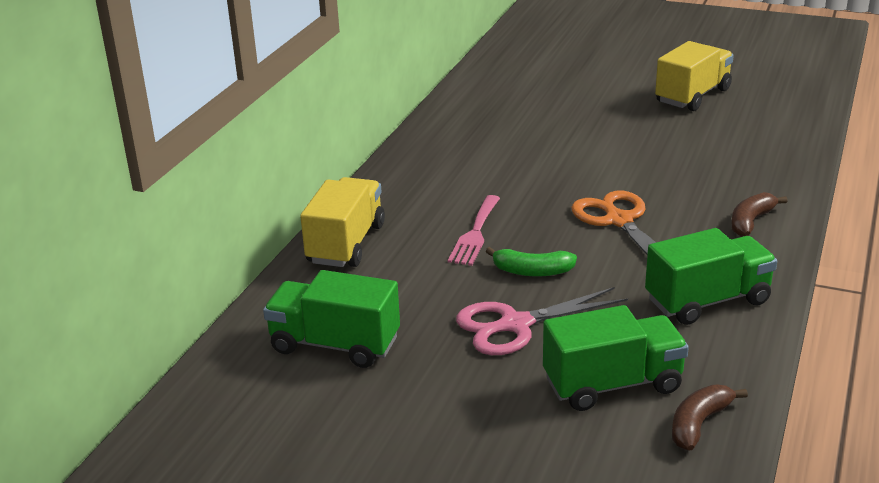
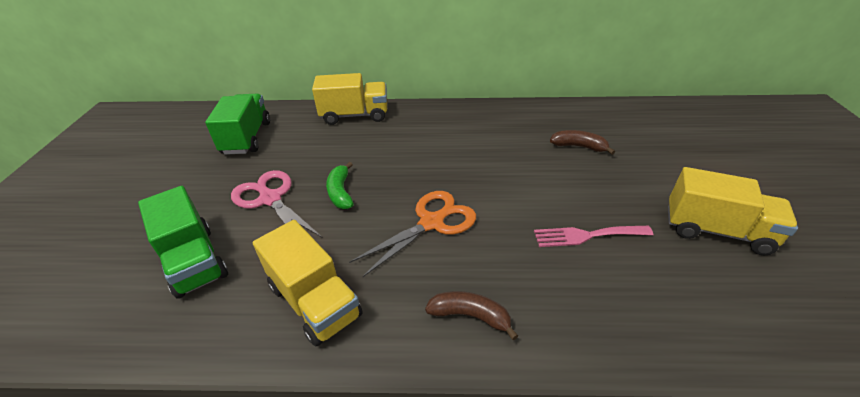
camera: 70 degrees right, 10 degrees up
pink fork [448,195,500,266] -> pink fork moved to [534,226,653,247]
green truck [645,228,777,325] -> yellow truck [253,220,363,347]
brown banana [672,385,748,451] -> brown banana moved to [550,130,615,155]

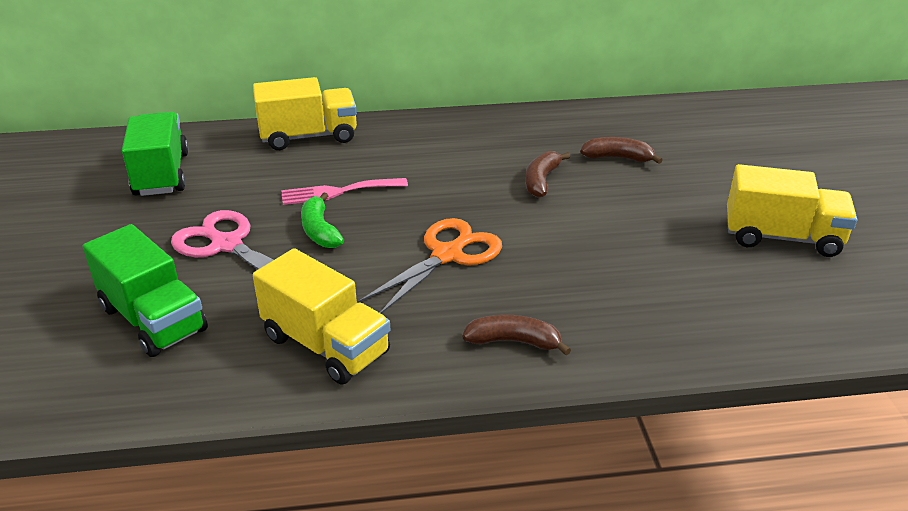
camera: 10 degrees left, 5 degrees down
pink fork [534,226,653,247] -> pink fork moved to [281,178,408,205]
none -> brown banana [525,151,570,198]

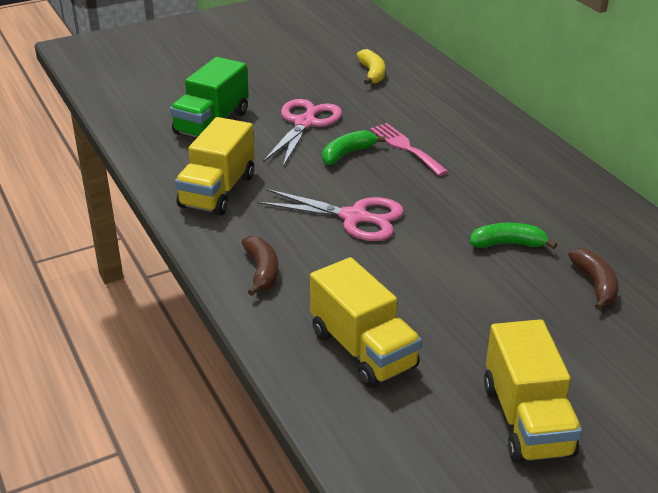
camera: 70 degrees right, 0 degrees up
green truck [122,112,189,196] -> yellow banana [357,49,385,85]
yellow truck [253,77,357,150] -> yellow truck moved to [310,257,422,388]
orange scissors [357,218,502,314] -> pink scissors [258,189,404,241]
brown banana [525,151,570,198] -> green banana [470,223,557,249]

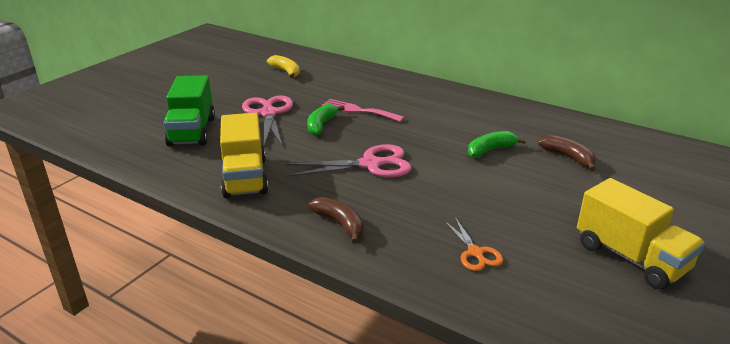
camera: 30 degrees left, 5 degrees down
yellow truck [310,257,422,388] -> orange scissors [444,217,503,271]

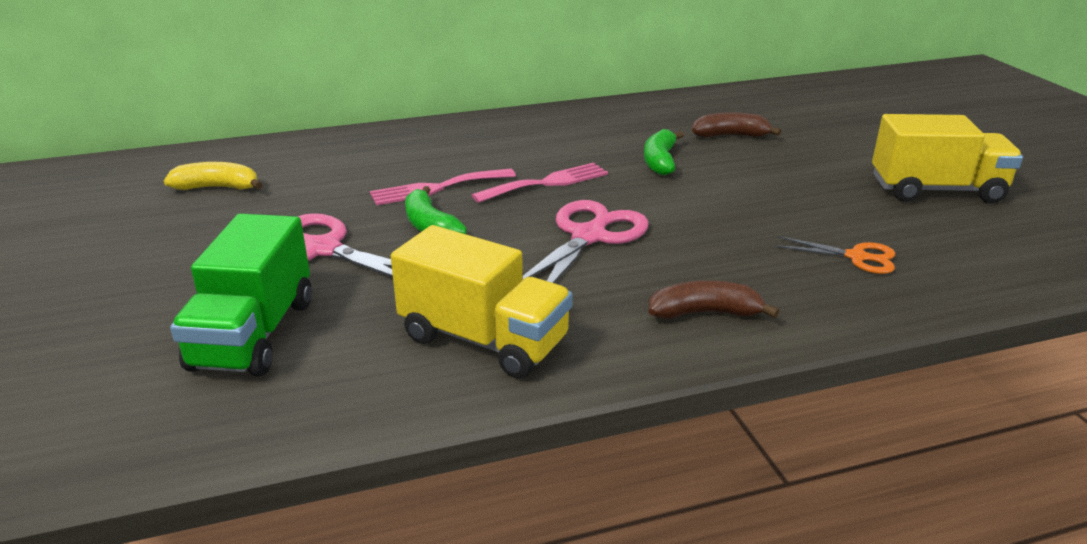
camera: 50 degrees left, 0 degrees up
green truck [163,75,215,147] -> green truck turned 60 degrees clockwise [170,213,312,376]
none -> pink fork [472,163,608,203]

